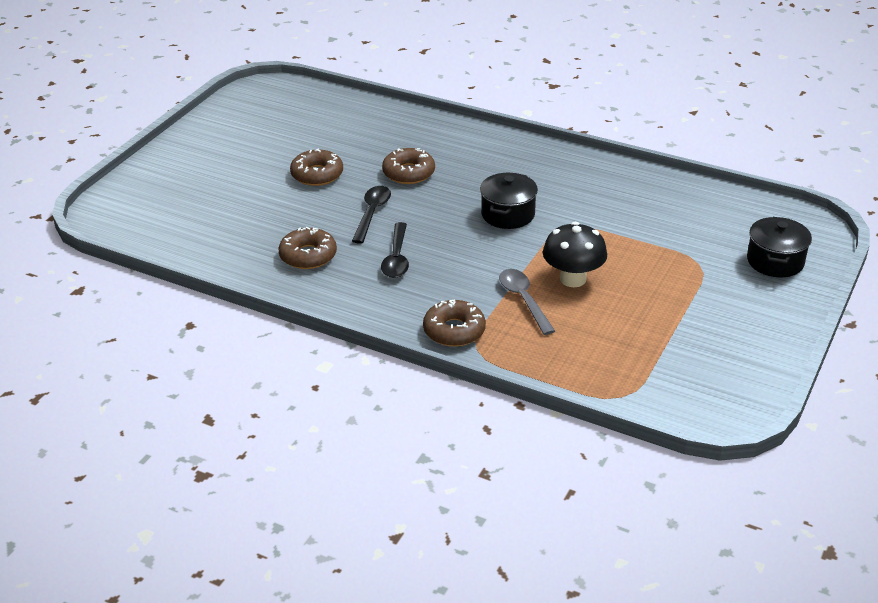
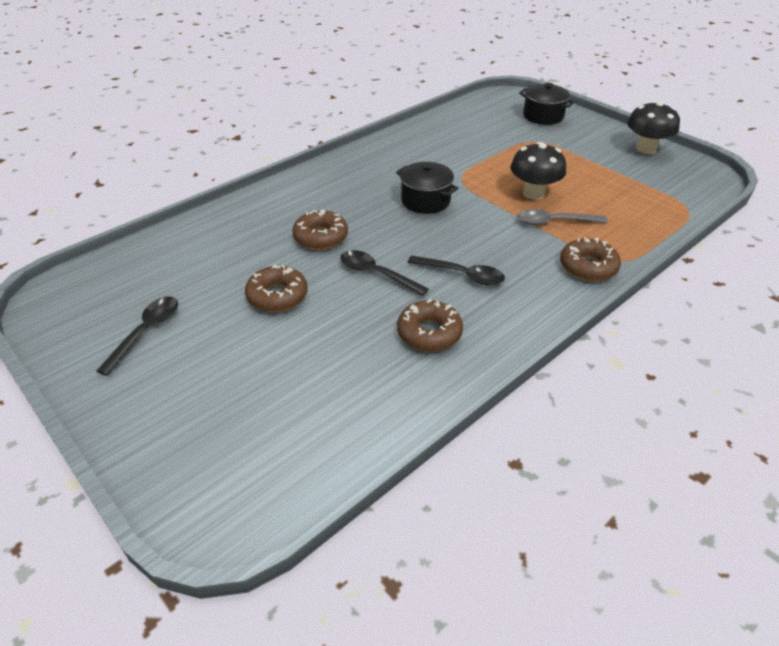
camera: 70 degrees left, 5 degrees up
none -> black spoon [97,296,178,376]
none -> black mushroom [627,101,680,154]

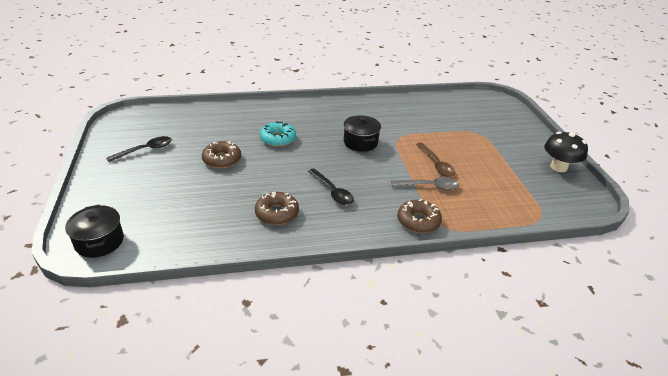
camera: 30 degrees right, 5 degrees down
brown donut [292,210,348,250] -> turquoise donut [260,121,296,147]
black spoon [340,250,429,296] -> none
black mushroom [510,142,566,200] -> brown spoon [416,143,455,177]
grey spoon [517,209,608,225] -> grey spoon turned 150 degrees clockwise [391,177,459,190]
black pot [519,83,575,125] -> black pot moved to [65,204,124,258]

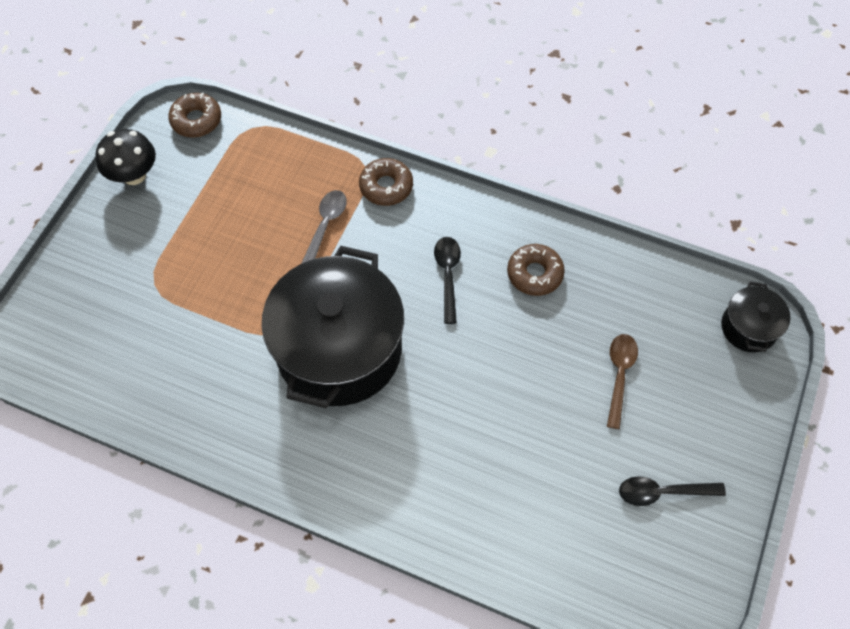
camera: 145 degrees left, 25 degrees up
brown donut [202,141,241,169] -> brown donut moved to [168,93,221,138]
turquoise donut [260,121,296,147] -> none
black pot [343,115,381,152] -> black pot [262,246,404,409], size x2.20
grey spoon [391,177,459,190] -> grey spoon turned 75 degrees clockwise [301,190,347,264]
brown spoon [416,143,455,177] -> brown spoon moved to [607,334,638,429]

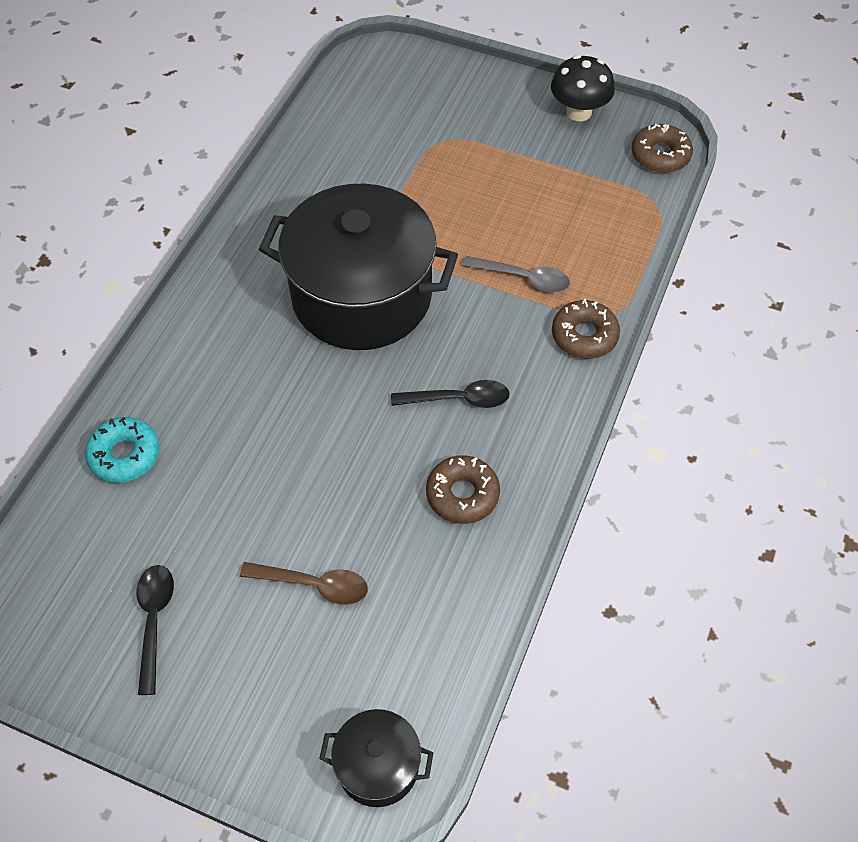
camera: 90 degrees right, 5 degrees down
none -> turquoise donut [85,417,159,483]

